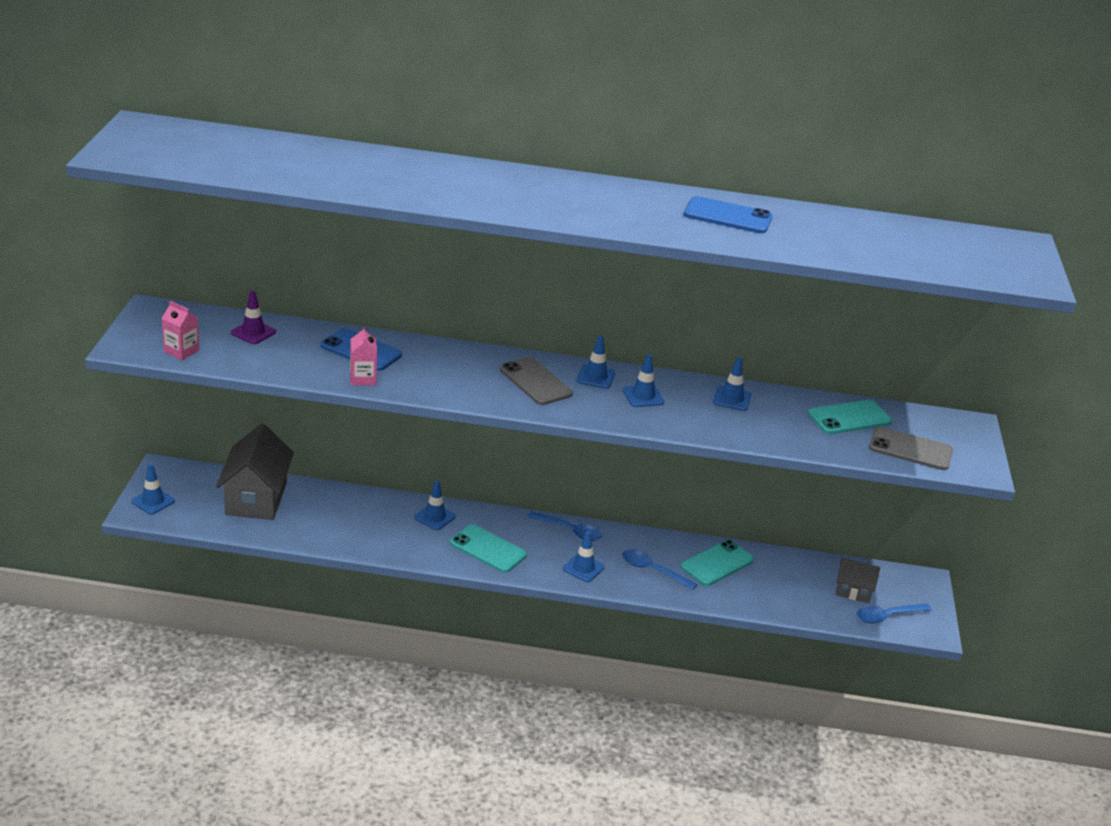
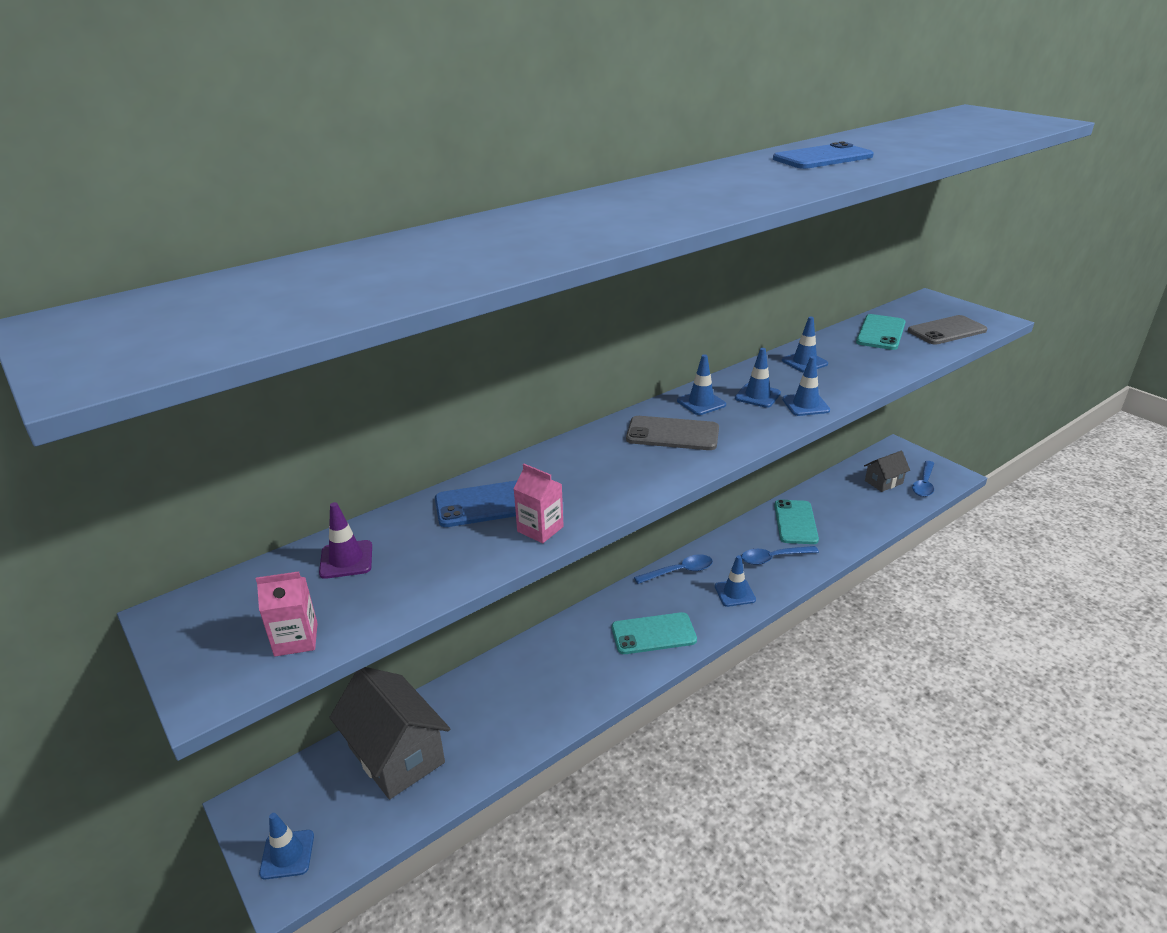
camera: 40 degrees left, 0 degrees up
blue traffic cone [414,480,456,530] -> blue traffic cone moved to [782,356,830,416]

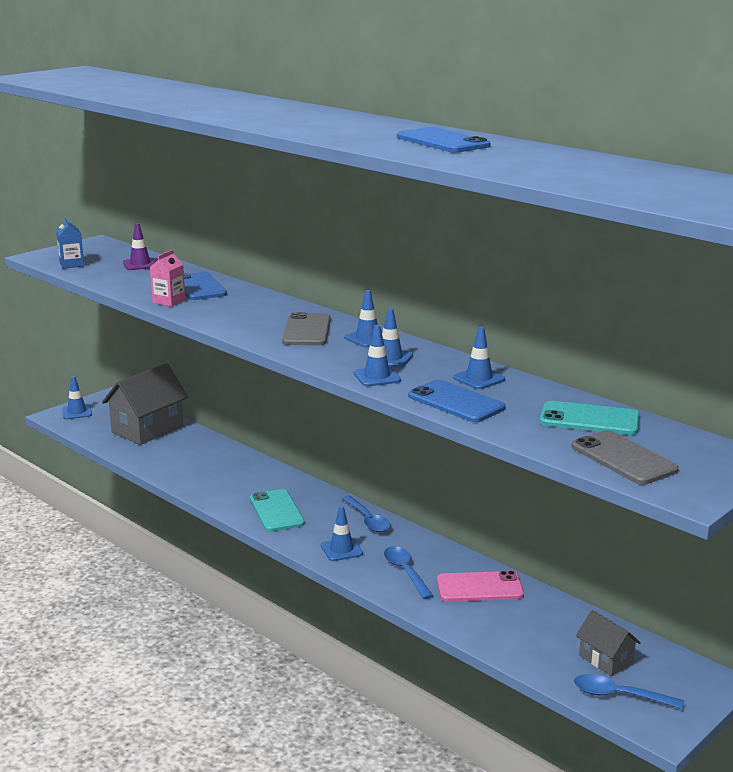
camera: 80 degrees right, 10 degrees down
pink carton [256,571,318,656] -> blue carton [56,217,84,269]
turquoise phone [775,499,819,544] -> pink phone [437,571,524,602]
none -> blue phone [408,380,505,422]

